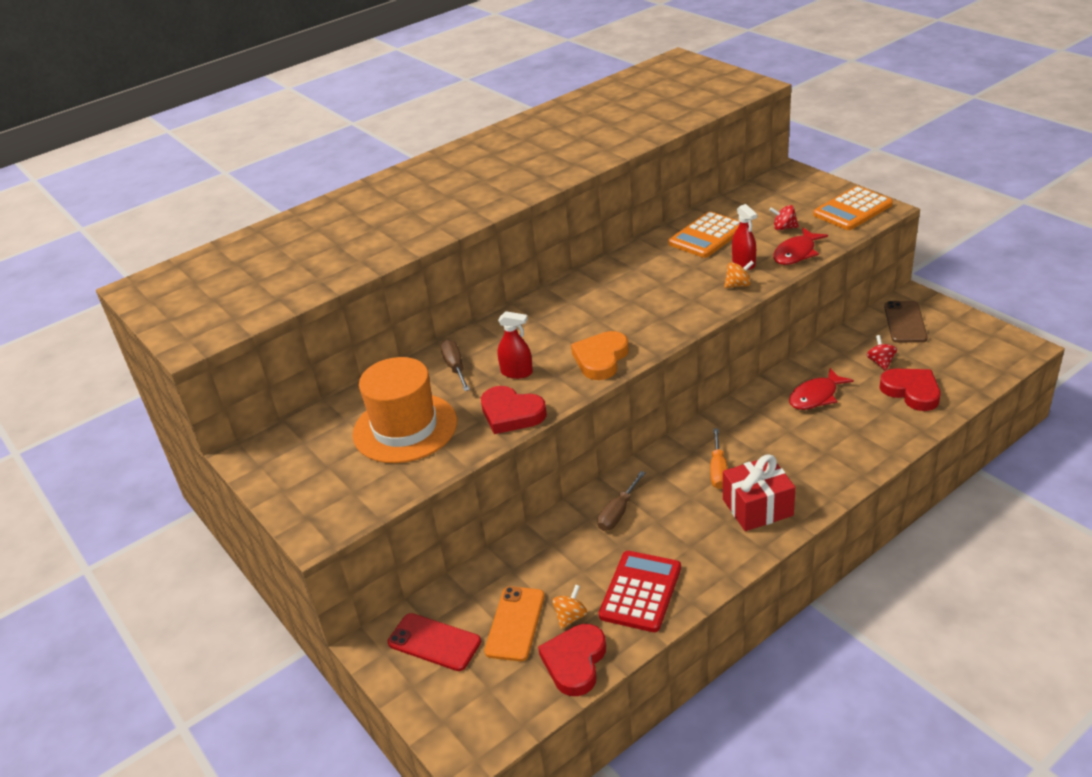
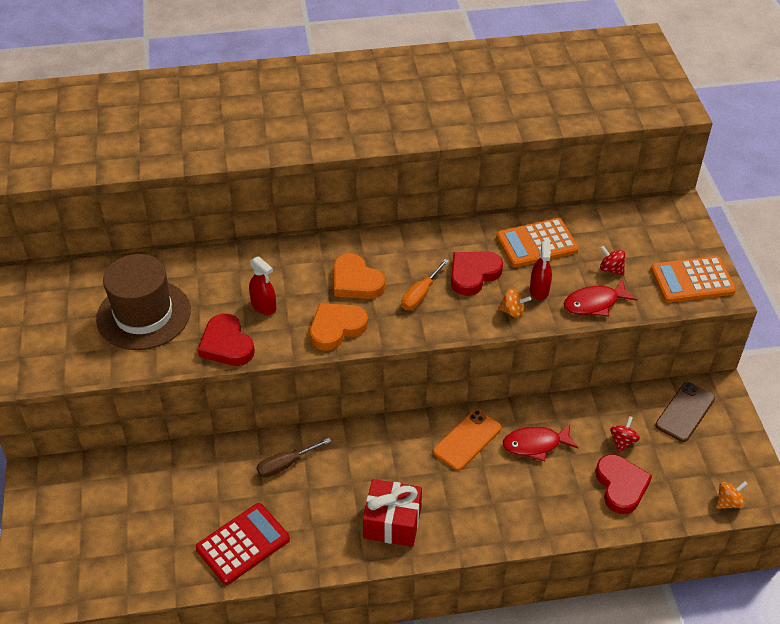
camera: 25 degrees right, 10 degrees up
orange hat [353,357,457,463] -> brown hat [96,254,191,350]
red phone [388,613,481,671] -> none
brown screwdriver [440,340,470,391] -> none
orange phone [485,586,545,661] -> orange phone moved to [433,409,501,471]
red heart [538,624,606,696] -> red heart moved to [451,251,503,296]
orange spinning top [552,585,587,629] -> orange spinning top moved to [716,481,748,509]
orange screwdriver [710,429,728,489] -> orange screwdriver moved to [401,259,449,310]
none -> orange heart [334,254,385,299]

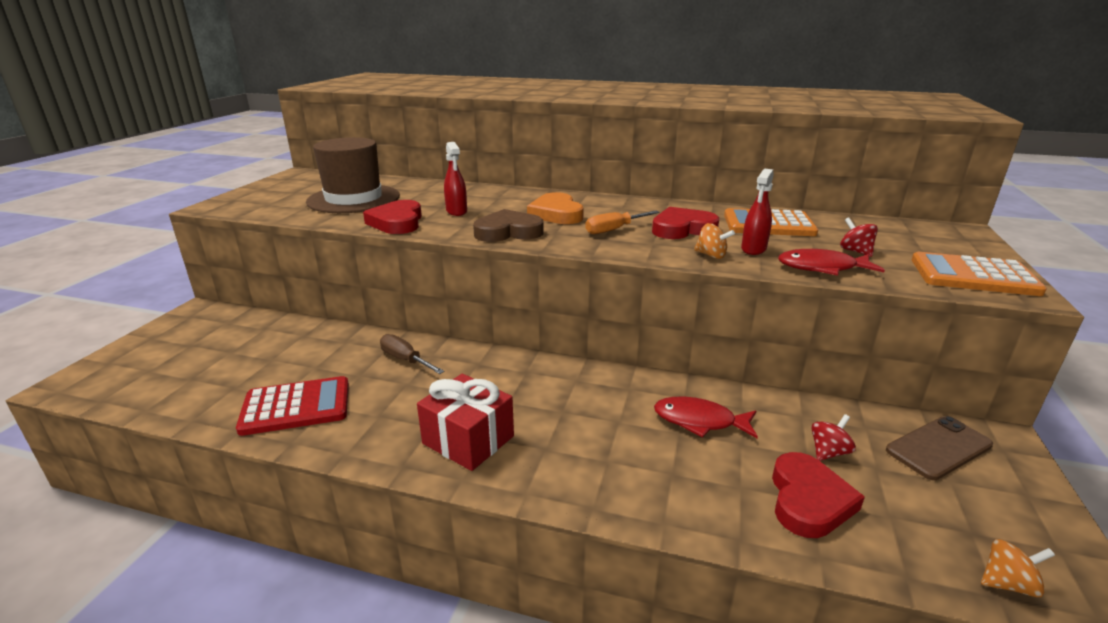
camera: 25 degrees right, 20 degrees down
brown screwdriver [257,438,331,478] -> brown screwdriver turned 45 degrees clockwise [380,334,445,374]
orange heart [310,303,368,351] -> brown heart [473,209,544,242]
orange phone [433,409,501,471] -> none

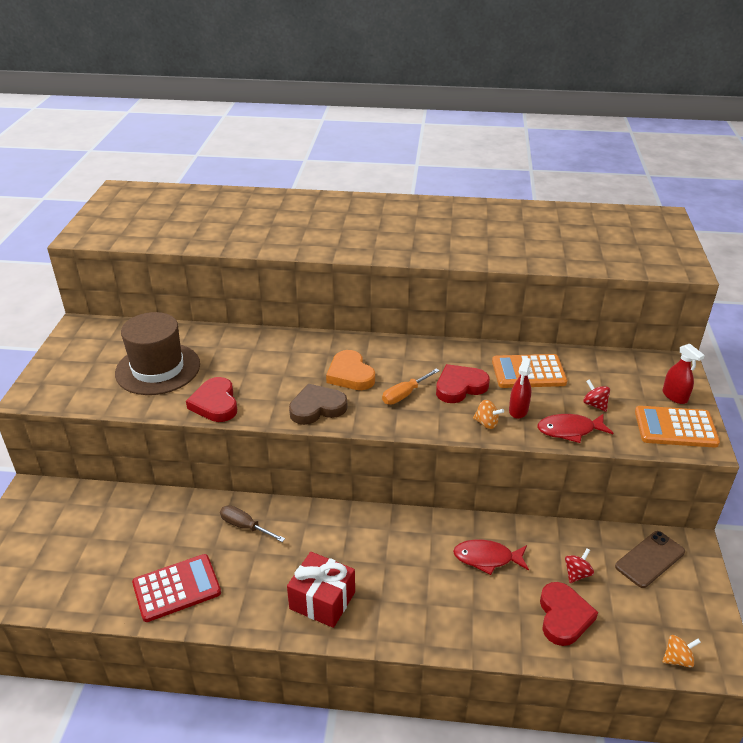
camera: 10 degrees left, 10 degrees up
red spray bottle [444,142,467,216] -> red spray bottle moved to [663,344,705,404]

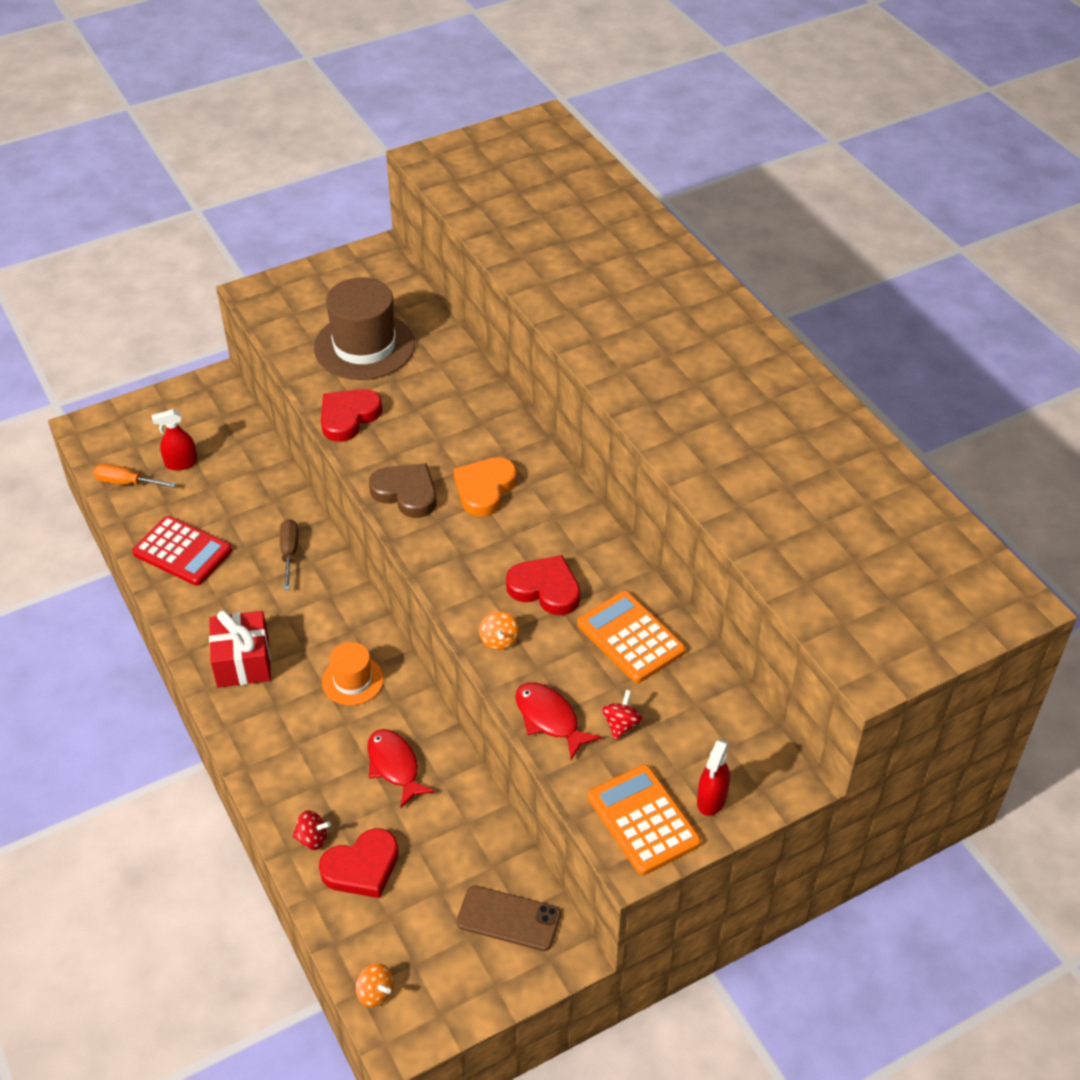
camera: 55 degrees right, 10 degrees up
orange screwdriver [382,368,440,405] -> orange screwdriver moved to [93,464,176,488]
red spray bottle [509,357,531,419] -> red spray bottle moved to [151,409,198,471]
red spinning top [565,548,594,583] -> red spinning top moved to [292,810,331,850]
none -> orange hat [322,642,384,706]

